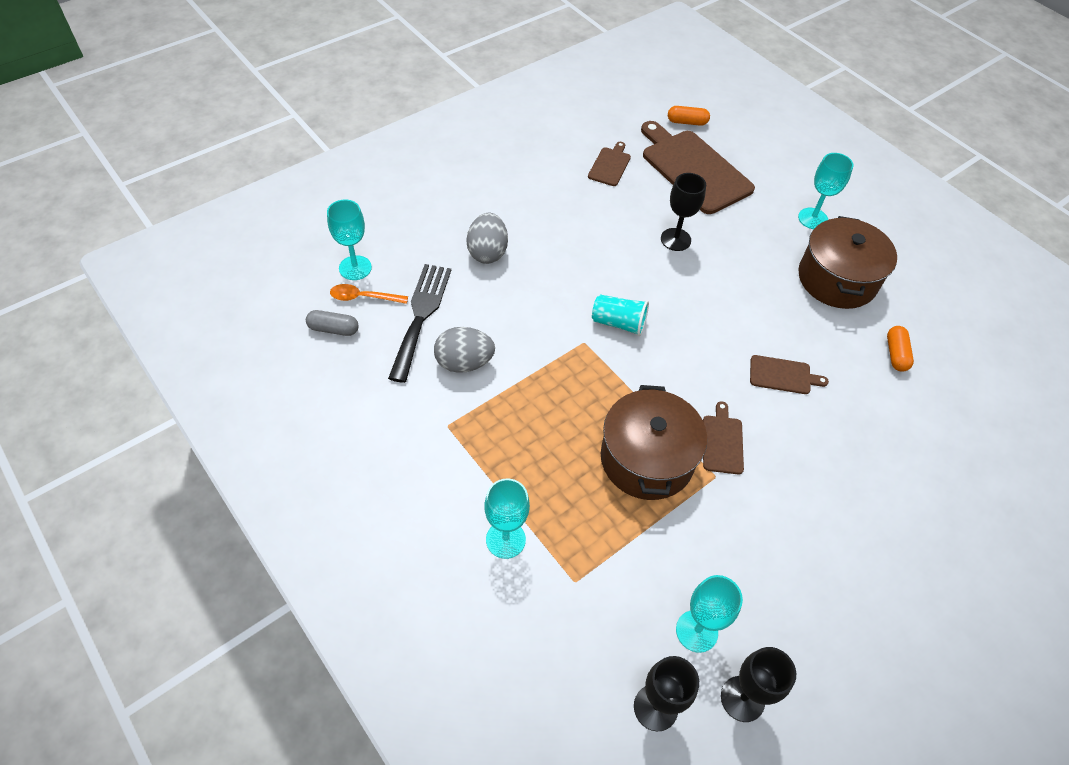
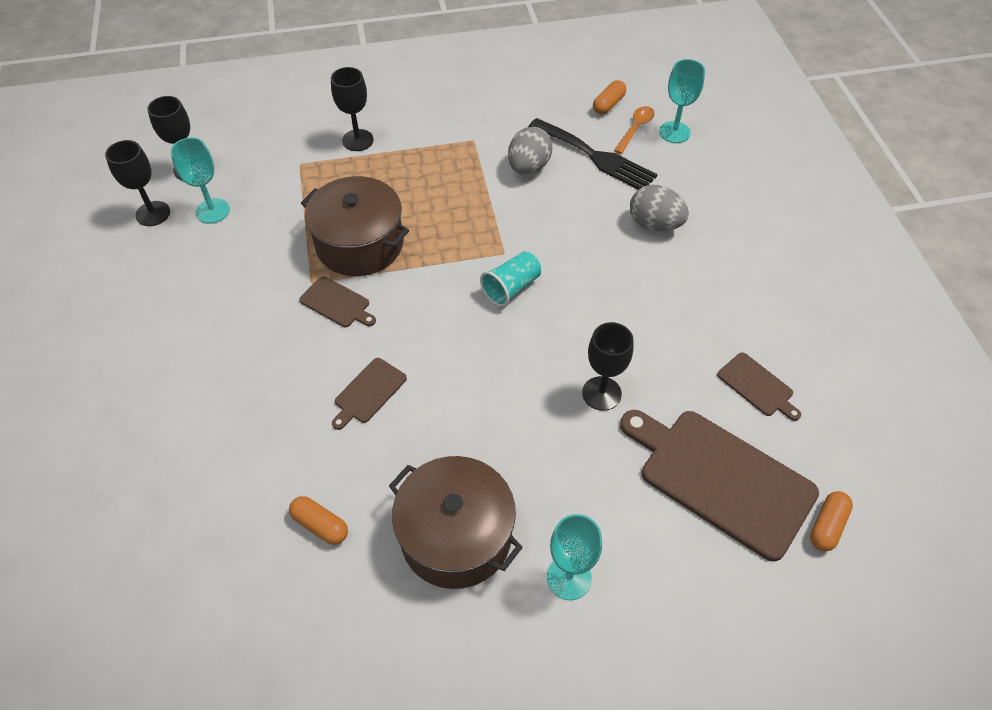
camera: 120 degrees right, 0 degrees up
grey capsule [306,310,359,336] -> orange capsule [593,80,626,115]
turquoise goblet [484,479,530,559] -> black goblet [331,67,374,151]
brown cutting board [641,121,755,214] -> brown cutting board turned 135 degrees counterclockwise [620,410,819,561]

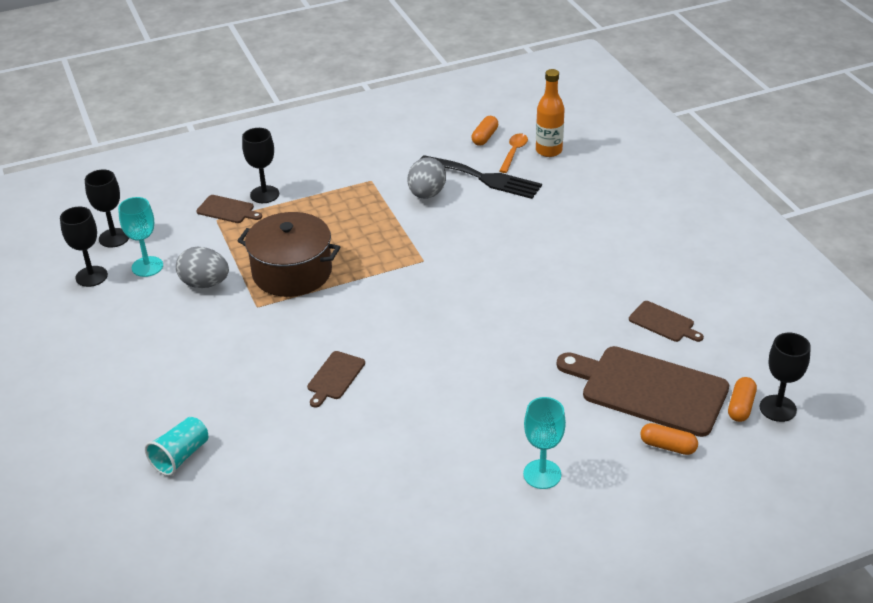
camera: 10 degrees left, 15 degrees down
orange capsule [289,496,348,545] -> orange capsule moved to [640,423,698,455]
brown cutting board [299,276,376,327] -> brown cutting board moved to [196,195,262,223]
brown pot [389,456,523,589] -> none
turquoise cup [480,251,541,307] -> turquoise cup moved to [145,417,208,476]
black goblet [582,322,633,411] -> black goblet moved to [760,333,811,422]
grey egg [630,185,689,231] -> grey egg moved to [176,246,229,288]
turquoise goblet [659,59,705,143] -> orange bottle [536,69,565,157]

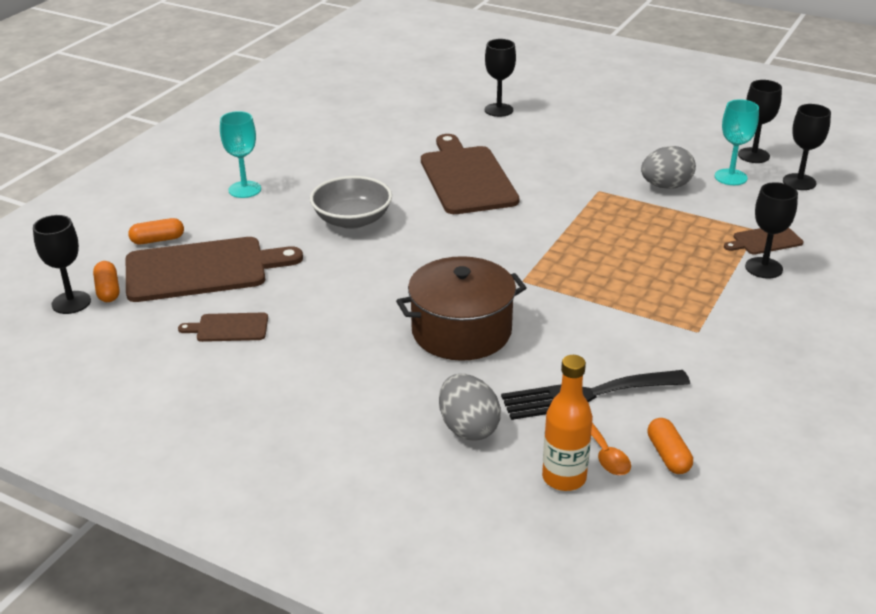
camera: 140 degrees right, 5 degrees down
turquoise cup [145,417,208,476] -> black goblet [485,39,516,117]
brown pot [237,212,340,297] -> brown pot moved to [396,256,527,361]
brown cutting board [307,351,365,408] -> brown cutting board [421,134,519,214], size x2.14
grey egg [408,158,446,199] -> grey egg moved to [439,374,501,441]
none -> grey bowl [310,176,392,229]

